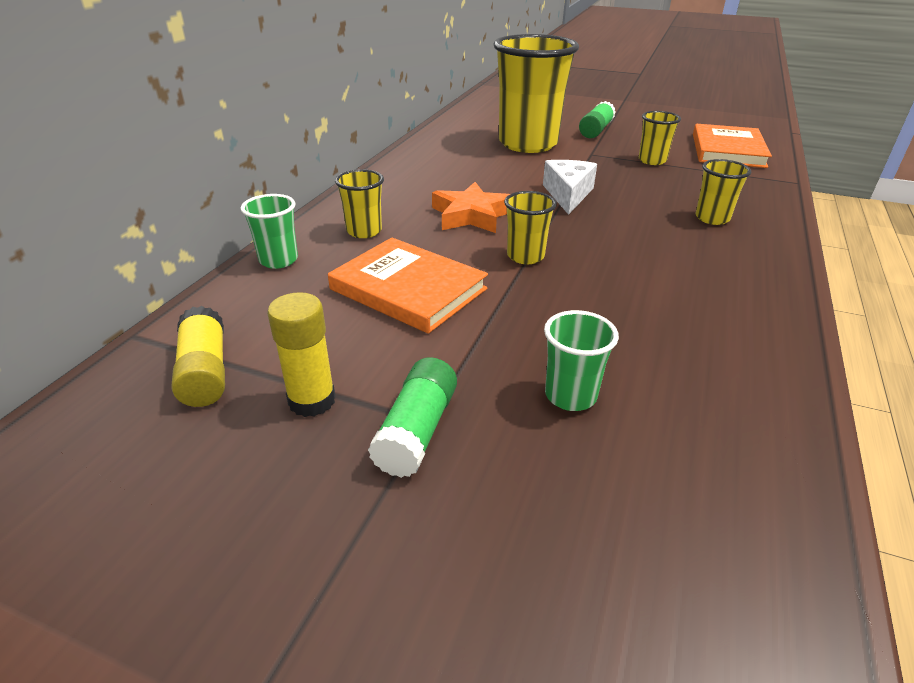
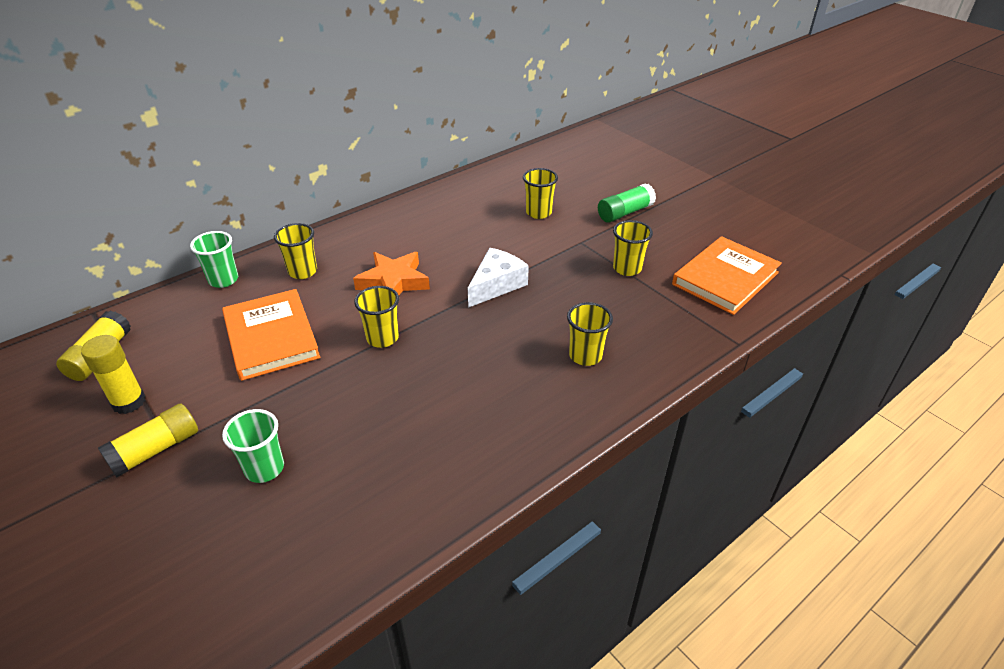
camera: 30 degrees right, 5 degrees up
green glue stick [368,357,457,478] -> yellow glue stick [98,404,198,477]
yellow cup [493,34,579,153] -> yellow cup [523,168,558,219], size x0.44

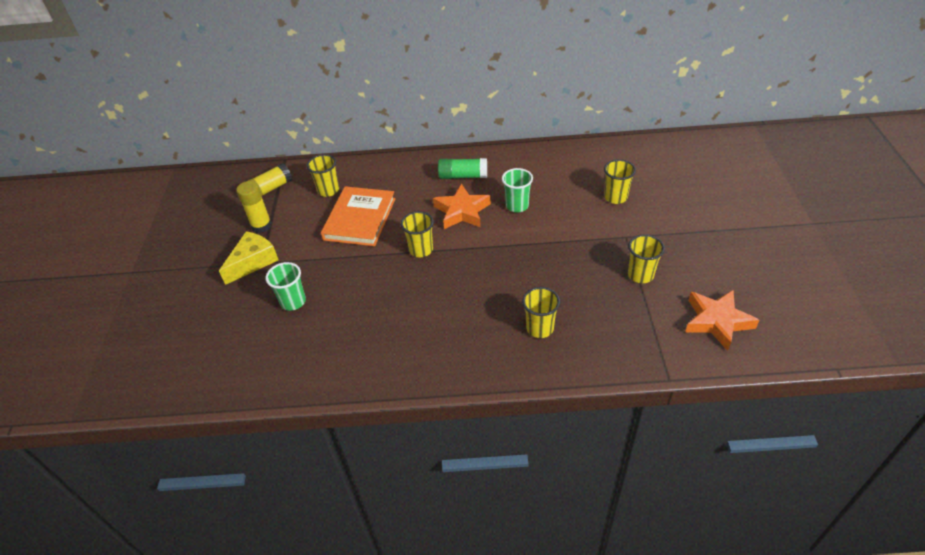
camera: 40 degrees right, 5 degrees up
yellow glue stick [98,404,198,477] -> yellow cheese [219,231,278,285]
green cup [190,231,238,288] -> green cup moved to [502,168,533,213]
yellow cup [274,223,317,279] -> yellow cup moved to [307,154,339,197]
white cheese [468,248,529,308] -> none
green glue stick [598,183,656,223] -> green glue stick moved to [438,158,487,179]
orange book [672,236,782,315] -> orange star [685,290,759,351]

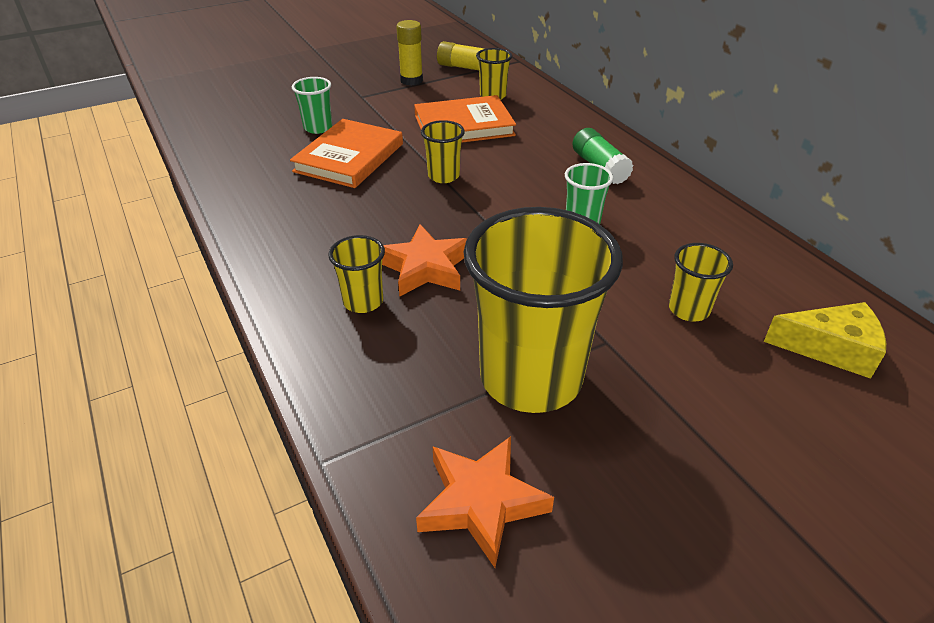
camera: 60 degrees right, 5 degrees down
yellow cheese [219,231,278,285] -> yellow cheese moved to [764,302,886,379]
orange star [433,184,491,229] -> orange star moved to [382,224,467,297]
yellow cup [628,234,665,283] -> yellow cup [464,207,623,413], size x2.25
none -> orange book [290,119,403,188]

